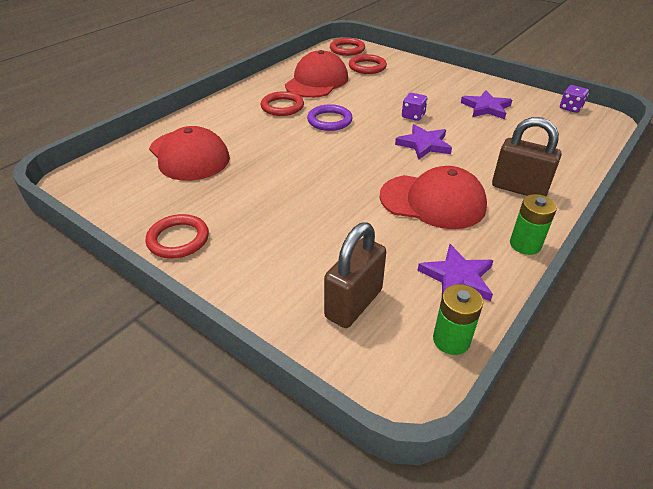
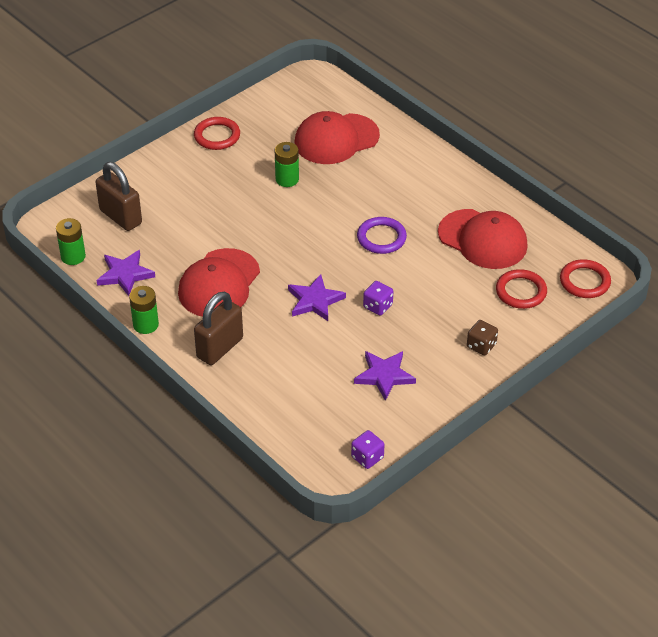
camera: 100 degrees right, 5 degrees up
red ring [261,91,304,116] -> none
none -> green battery [275,142,299,187]
none -> brown dice [467,320,498,355]

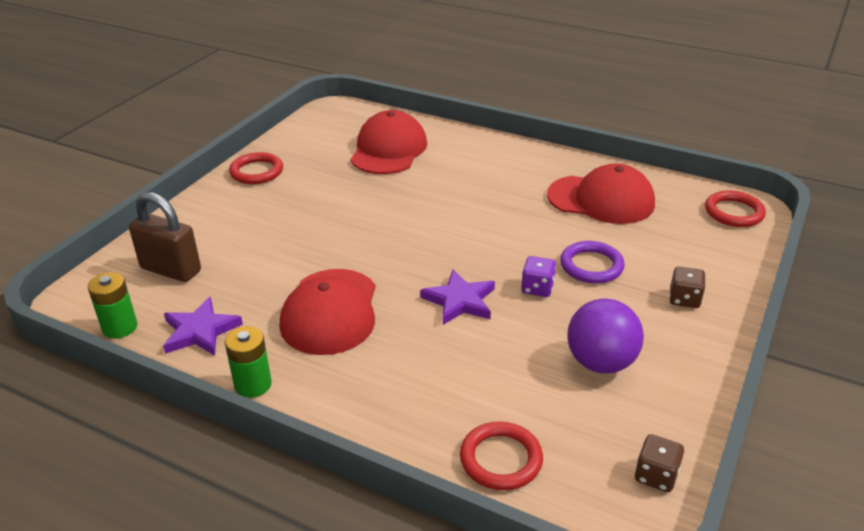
camera: 20 degrees left, 10 degrees down
brown padlock [194,291,243,365] -> none
green battery [275,142,299,187] -> none
red cap [295,111,380,164] -> red cap turned 150 degrees clockwise [350,110,427,174]
purple dice [351,430,385,469] -> brown dice [635,434,684,492]
purple star [354,351,416,401] -> purple ball [567,299,644,374]
purple ring [357,217,407,254] -> purple ring moved to [560,241,624,283]
red ring [496,269,547,309] -> red ring moved to [460,421,543,490]

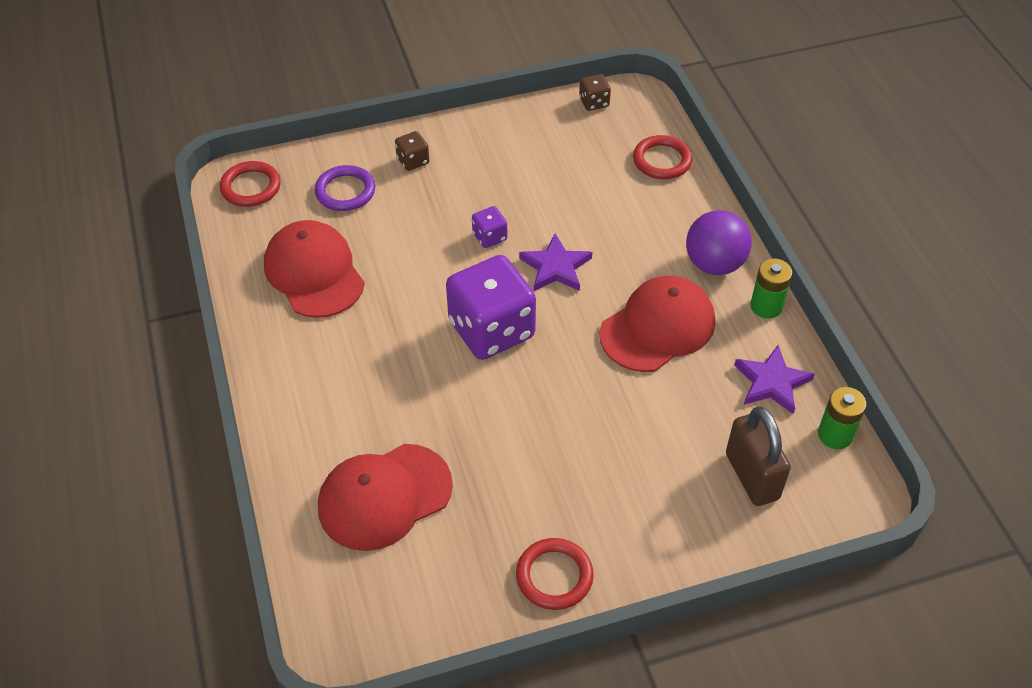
camera: 135 degrees left, 15 degrees up
purple ring [560,241,624,283] -> purple ring moved to [315,165,375,211]
purple ball [567,299,644,374] -> purple ball moved to [686,210,752,275]
none -> purple dice [446,255,536,360]

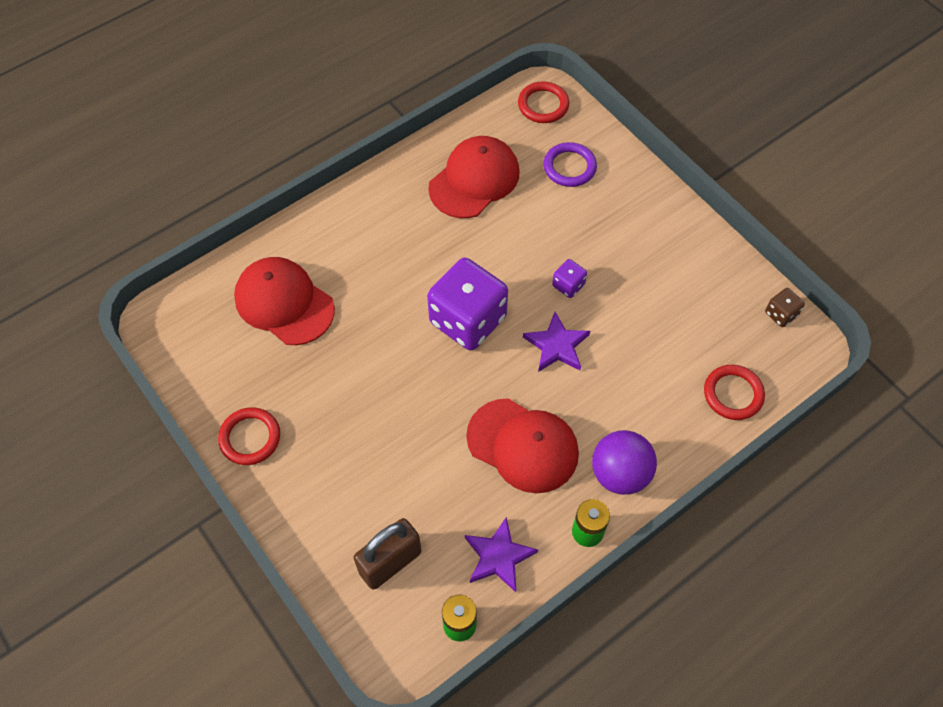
camera: 70 degrees right, 10 degrees up
brown dice [395,131,429,171] -> none

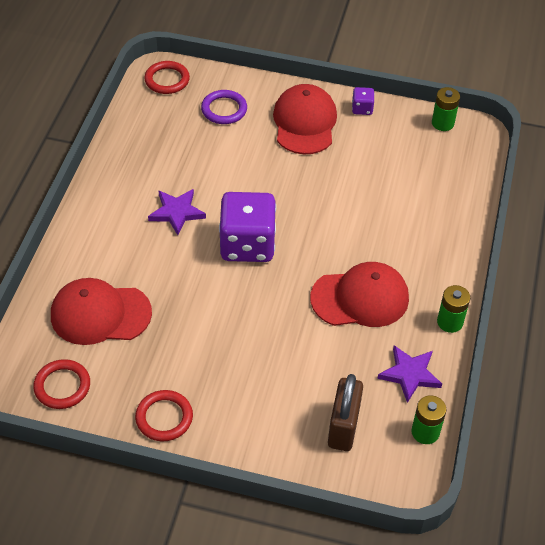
camera: 40 degrees left, 10 degrees down
red cap [428,136,519,218] -> red cap moved to [273,84,337,154]
purple star [523,312,590,372] -> purple star moved to [148,189,206,235]
purple dice [552,259,587,298] -> purple dice moved to [352,87,375,115]
purple ball [592,430,657,495] -> none
red ring [704,365,765,420] -> red ring moved to [33,359,90,409]
brown dice [765,288,805,327] -> green battery [432,87,460,131]

